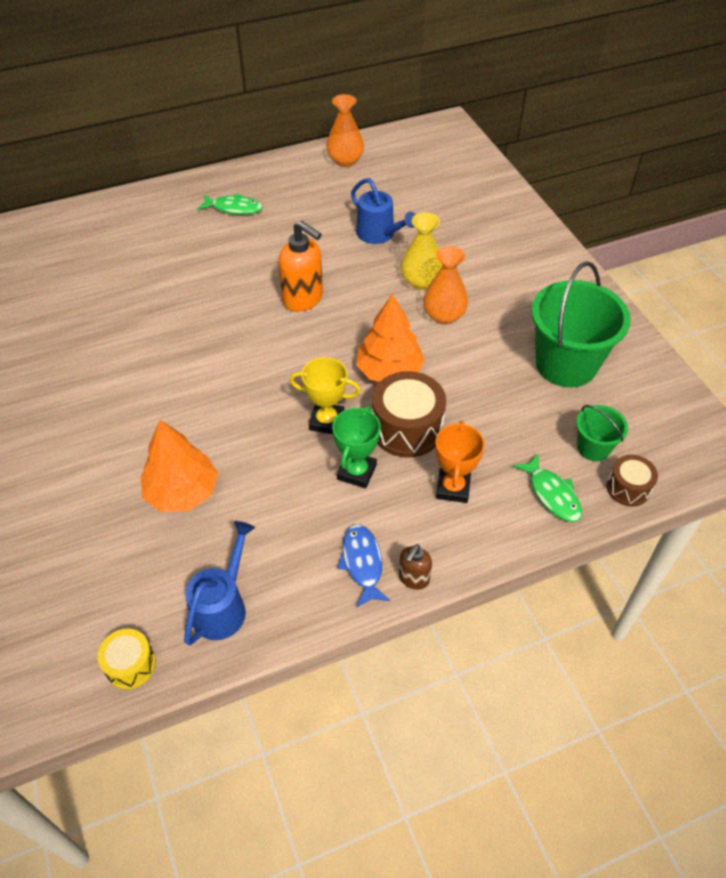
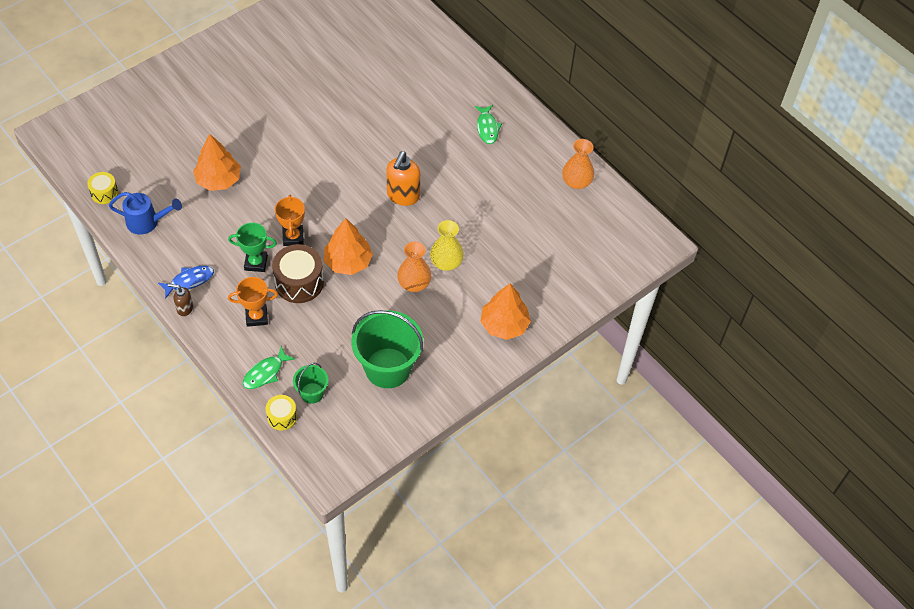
camera: 70 degrees right, 5 degrees up
yellow trophy [290,357,361,434] -> orange trophy [275,195,305,246]
blue watering can [351,178,416,244] -> none
brown drum [606,455,658,506] -> yellow drum [266,395,297,430]
none -> orange tree [480,283,531,340]

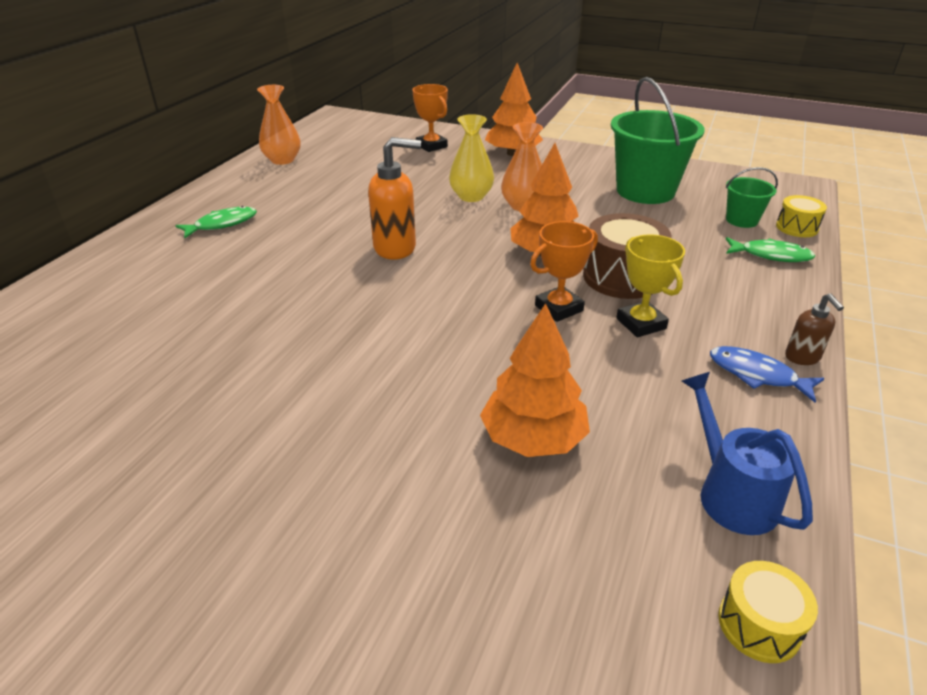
camera: 115 degrees left, 20 degrees down
green trophy [228,223,277,272] -> yellow trophy [616,234,685,337]
orange trophy [228,277,278,327] -> orange trophy moved to [412,84,448,152]

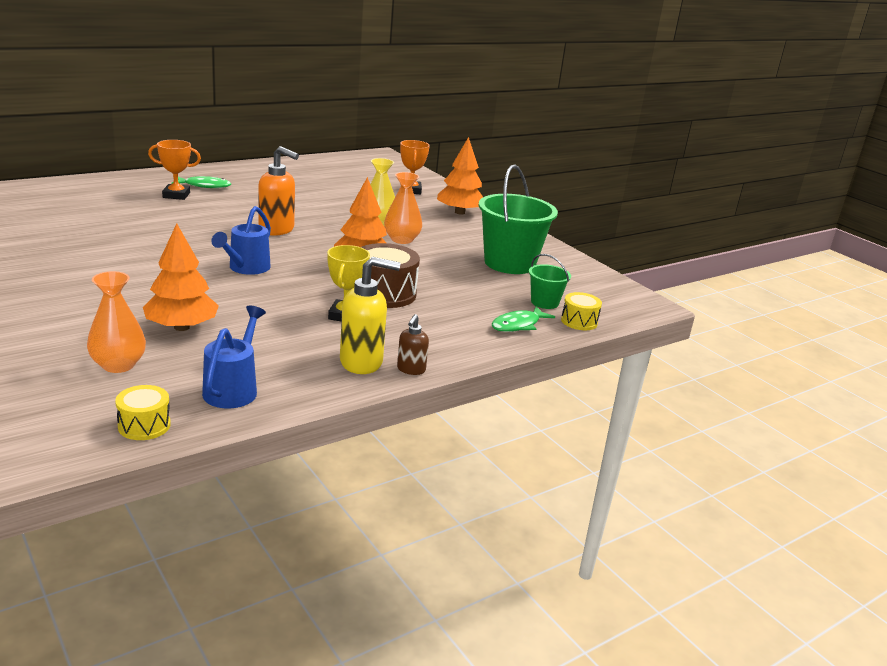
camera: 30 degrees right, 10 degrees down
orange vase [257,85,301,165] -> orange vase moved to [87,271,146,373]
orange trophy [530,221,598,322] -> orange trophy moved to [148,140,201,200]
blue fish [710,346,824,402] -> yellow soap dispenser [340,257,401,374]
green fish [726,237,815,262] -> green fish turned 90 degrees clockwise [492,306,555,332]
none -> blue watering can [211,206,271,275]

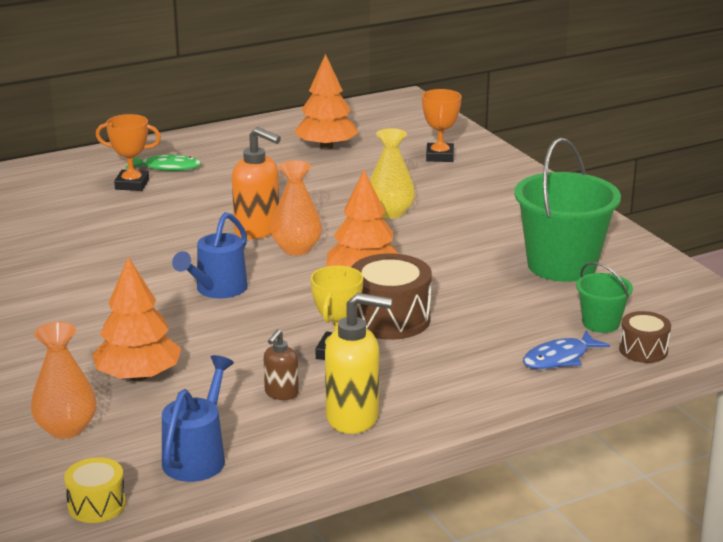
camera: 10 degrees right, 0 degrees up
orange vase [384,172,422,244] -> orange vase moved to [271,160,322,255]
brown soap dispenser [397,314,429,375] -> brown soap dispenser moved to [264,329,299,400]
orange tree [437,137,483,215] -> orange tree moved to [294,54,358,150]
green fish [492,306,555,332] -> blue fish [523,330,610,369]
yellow drum [561,292,602,330] -> brown drum [619,311,671,363]

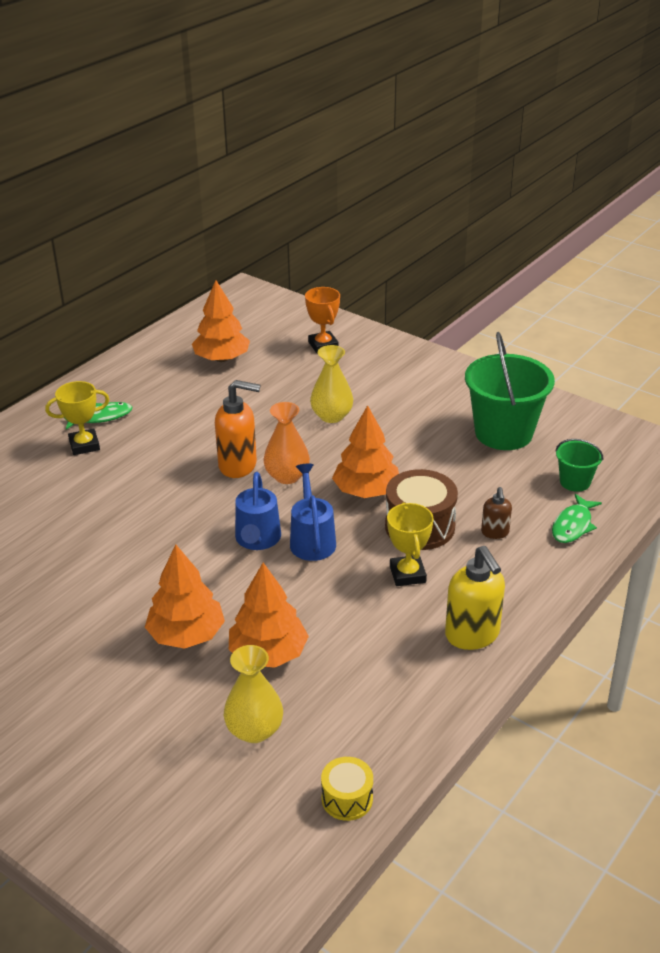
camera: 25 degrees left, 10 degrees up
orange vase [31,322,97,439] -> yellow vase [224,645,283,743]
orange trophy [96,114,161,191] -> yellow trophy [45,381,110,455]
blue watering can [162,355,234,482] -> blue watering can moved to [290,464,336,561]
brown soap dispenser [264,329,299,400] -> brown soap dispenser moved to [481,487,512,539]
yellow soap dispenser [325,293,392,434] -> yellow soap dispenser turned 90 degrees clockwise [445,546,505,650]
blue fish [523,330,610,369] -> green fish [552,494,602,543]
brown drum [619,311,671,363] -> none
none -> orange tree [145,545,225,649]

